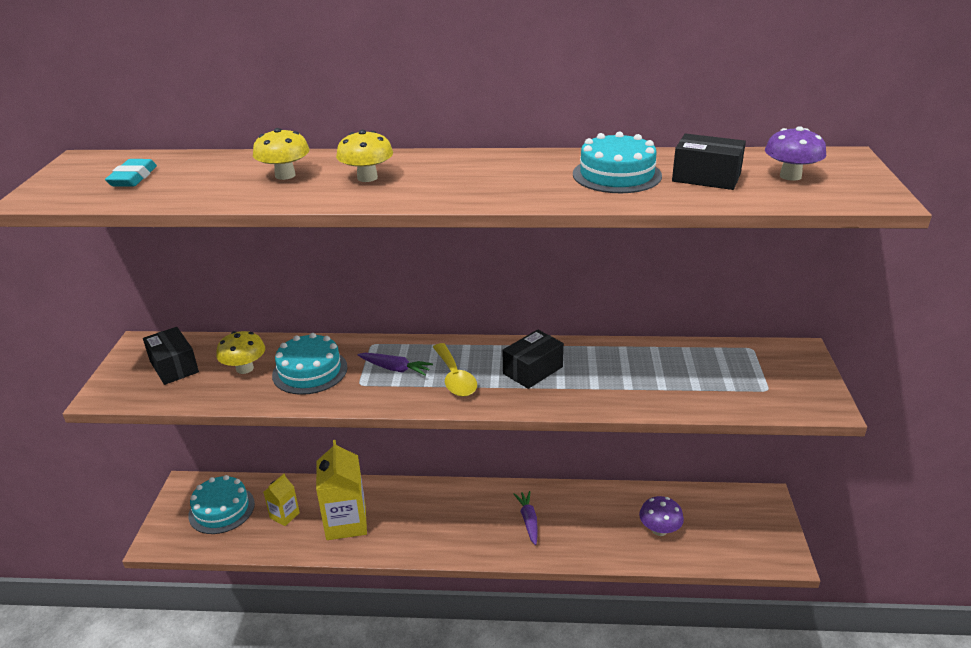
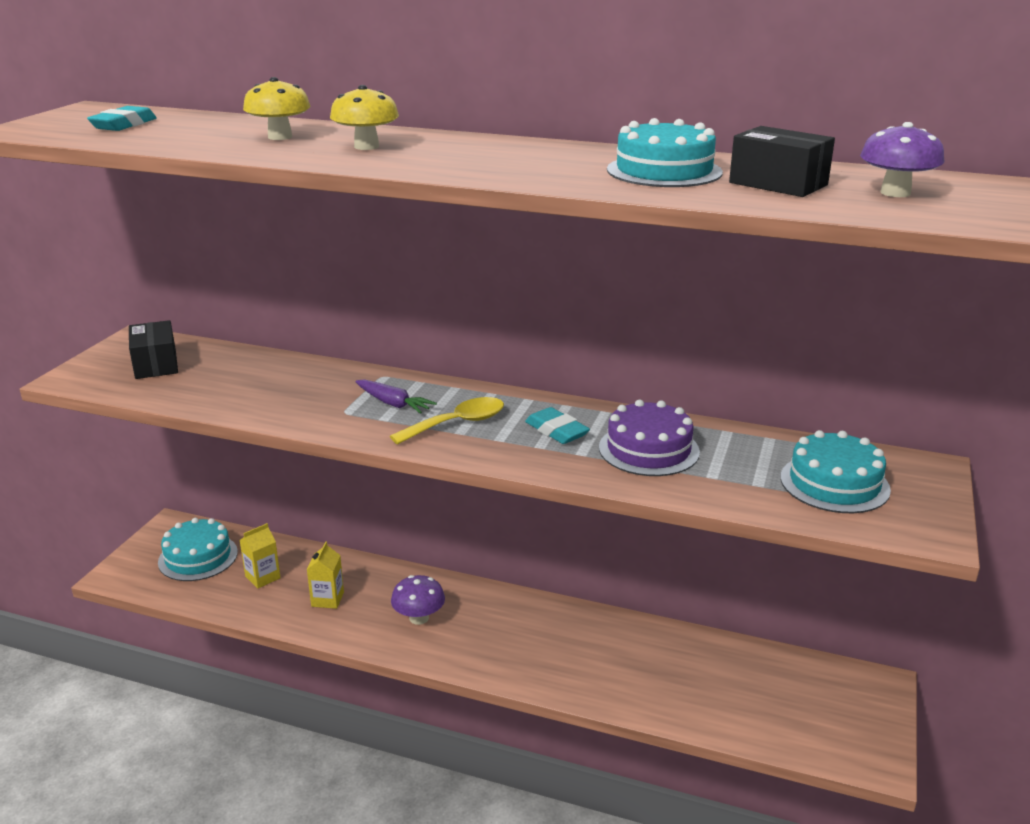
camera: 15 degrees right, 5 degrees down
yellow mushroom [216,331,265,374] -> none
turquoise cake [272,333,348,395] -> turquoise cake moved to [780,430,891,513]
yellow carton [316,440,367,540] -> yellow carton [307,541,344,609], size x0.53
yellow spoon [433,343,477,397] -> yellow spoon turned 120 degrees counterclockwise [390,397,504,444]
black box [502,329,564,389] -> turquoise eraser [525,407,590,444]
purple carrot [514,491,538,545] -> none
purple mushroom [639,496,684,536] -> purple mushroom moved to [391,575,445,625]
none -> purple cake [599,400,700,476]

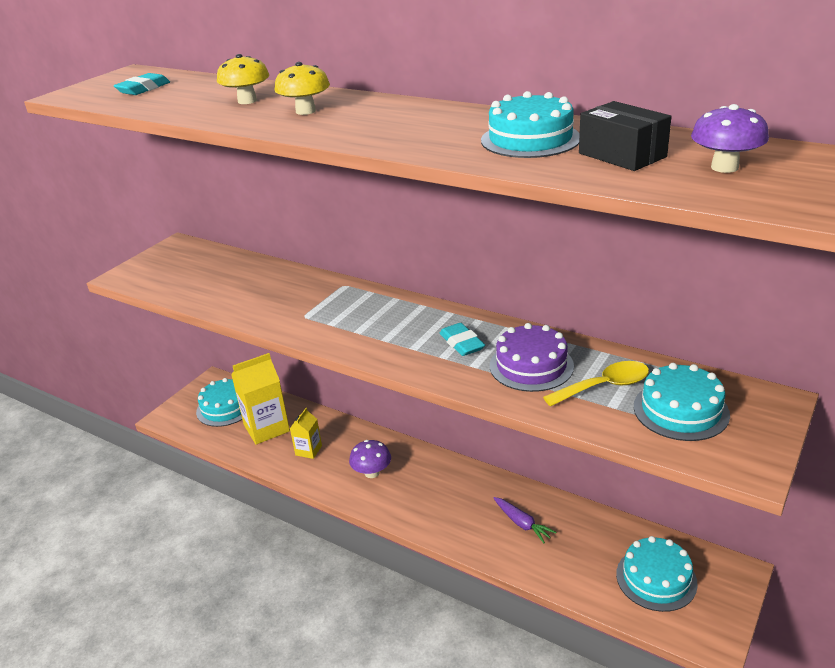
camera: 15 degrees right, 5 degrees up
black box [129,320,178,379] -> none
yellow carton [239,523,281,588] -> yellow carton [232,353,290,445], size x1.87
purple carrot [355,379,437,414] -> purple carrot moved to [493,497,557,543]
yellow spoon [390,397,504,444] -> yellow spoon moved to [543,361,649,407]
none -> turquoise cake [616,536,698,612]

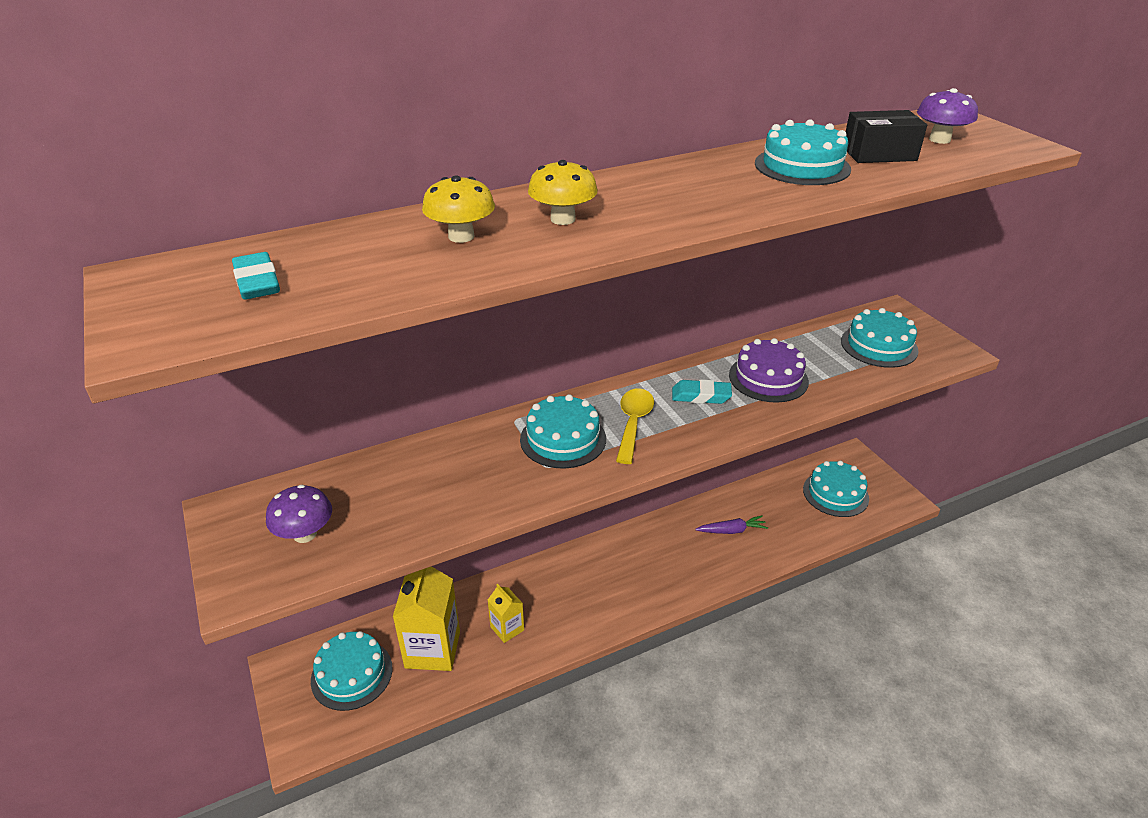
camera: 60 degrees left, 5 degrees up
purple mushroom [349,440,391,478] -> purple mushroom moved to [266,485,332,543]
yellow spoon [543,361,649,407] -> yellow spoon moved to [616,388,654,464]
none -> turquoise cake [520,394,606,468]

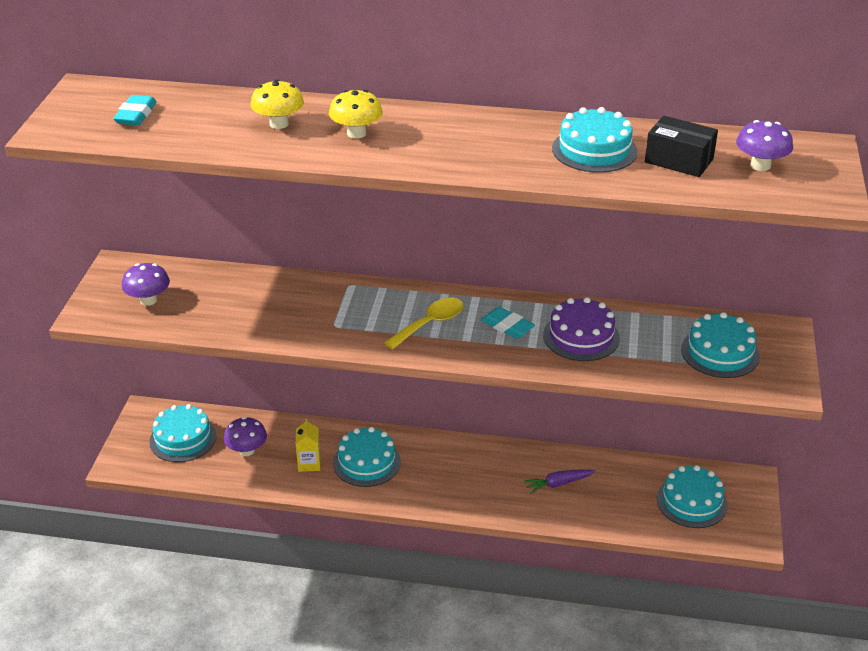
camera: 35 degrees right, 0 degrees up
yellow carton [393,566,460,671] -> purple mushroom [224,417,267,456]
turquoise cake [520,394,606,468] -> turquoise cake moved to [333,427,401,487]
purple carrot [695,515,768,534] -> purple carrot turned 135 degrees clockwise [524,469,595,494]

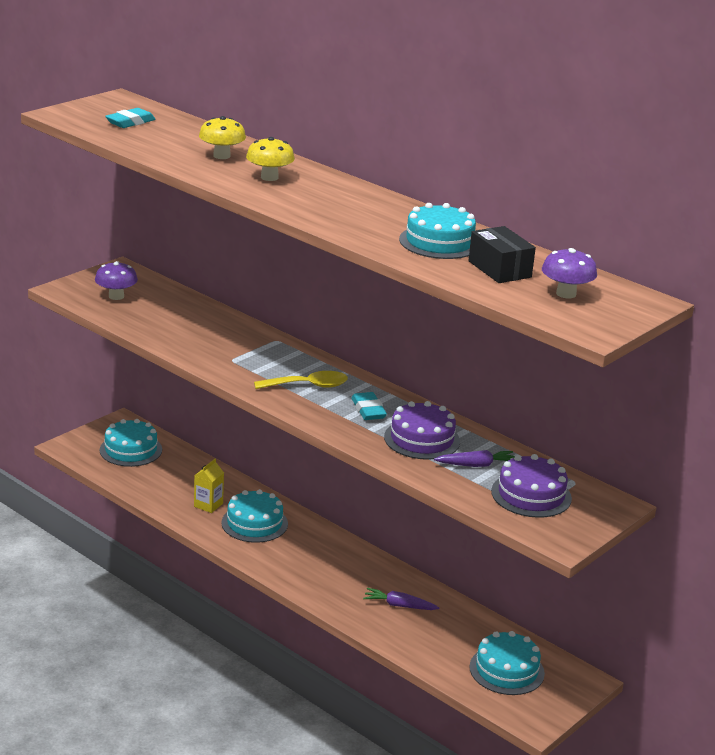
camera: 30 degrees right, 10 degrees down
purple mushroom [224,417,267,456] -> none
turquoise cake [681,312,760,378] -> purple cake [491,454,572,518]
none -> purple carrot [434,450,515,467]

